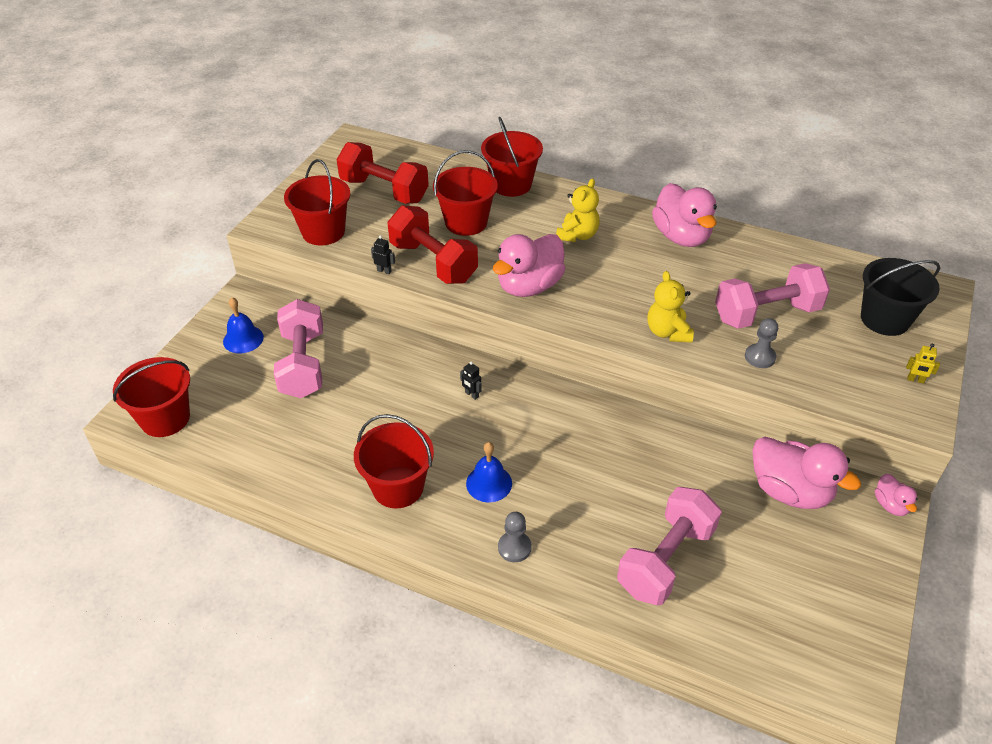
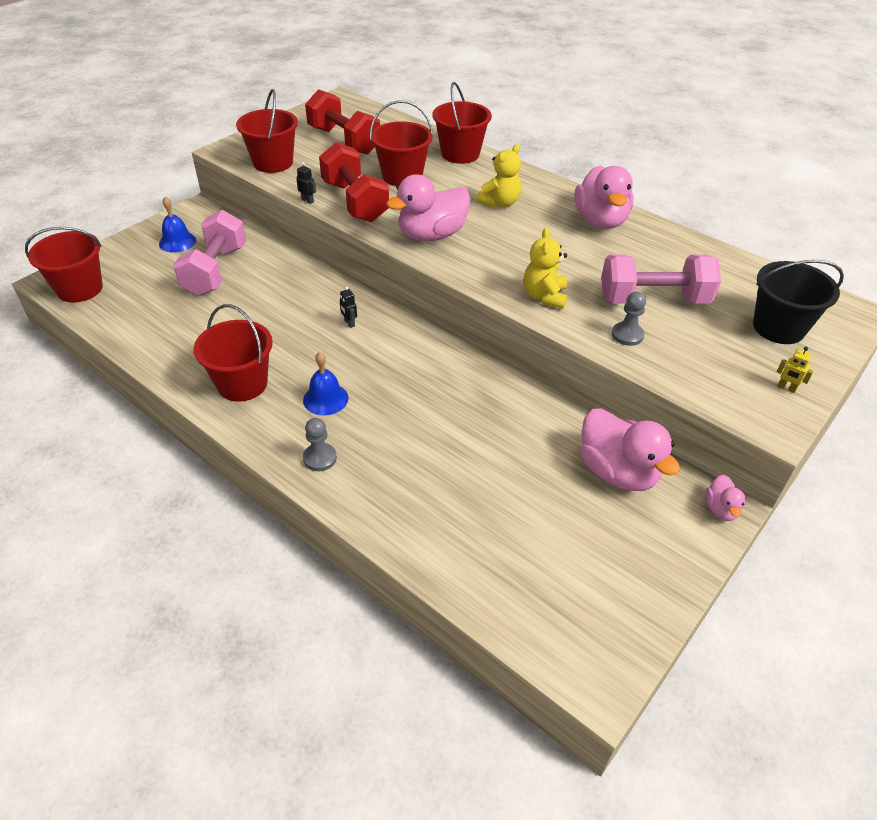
camera: 15 degrees right, 0 degrees up
pink dumbbell [617,487,722,605] -> none

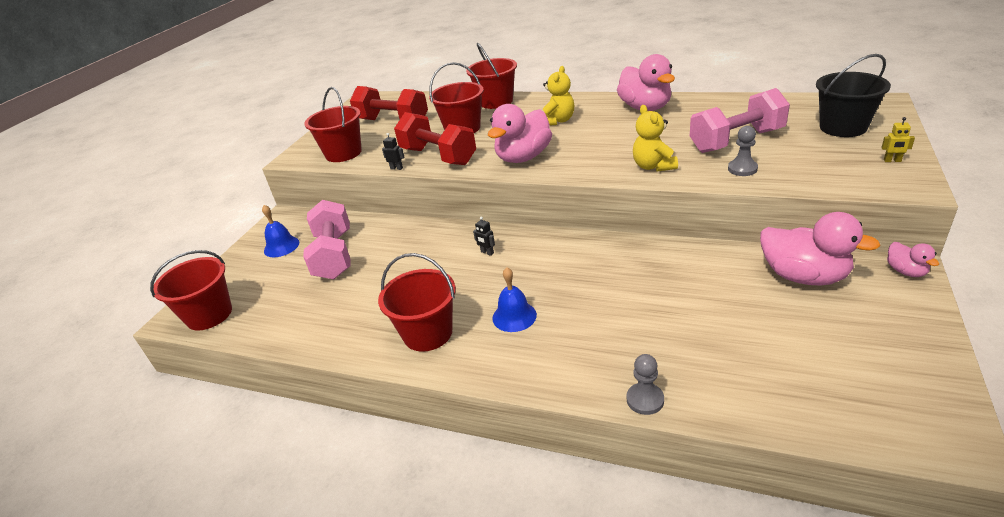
camera: 15 degrees left, 10 degrees down
grey pawn [303,418,337,471] -> grey pawn moved to [627,354,664,415]

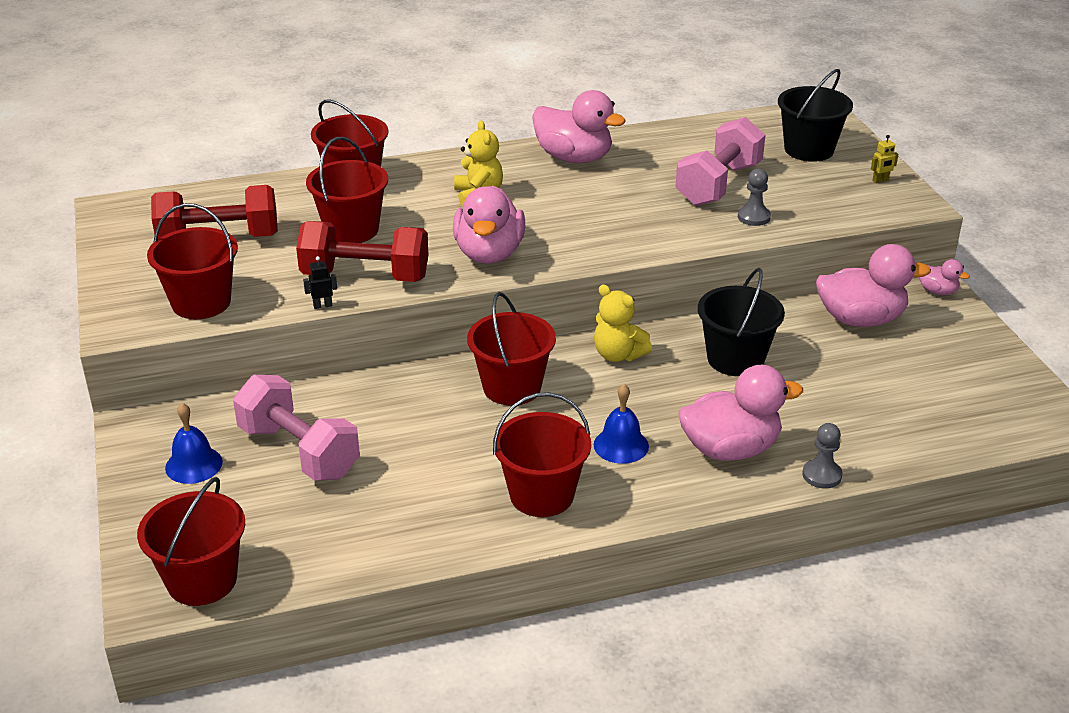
camera: 40 degrees left, 0 degrees up
black robot [473,217,495,256] -> red bucket [467,292,556,406]
yellow teddy bear [633,105,678,172] -> yellow teddy bear moved to [594,284,652,362]
none -> pink duck [678,365,803,461]
none -> black bucket [698,268,785,376]

